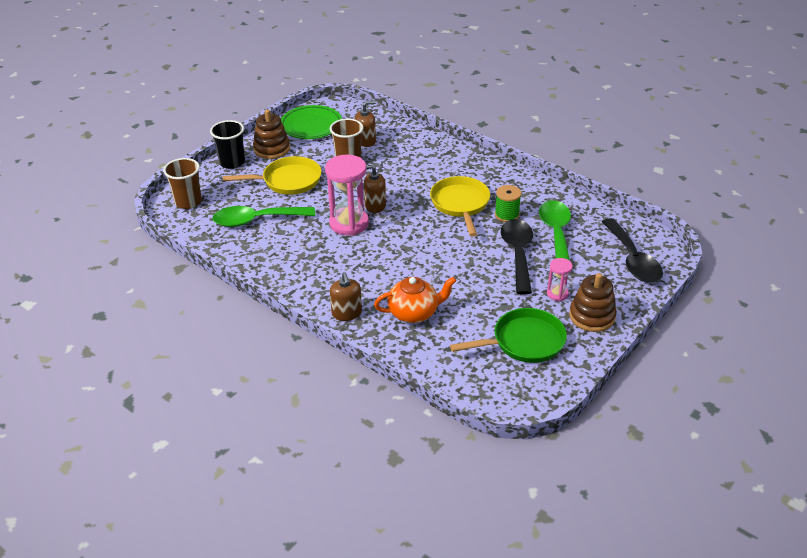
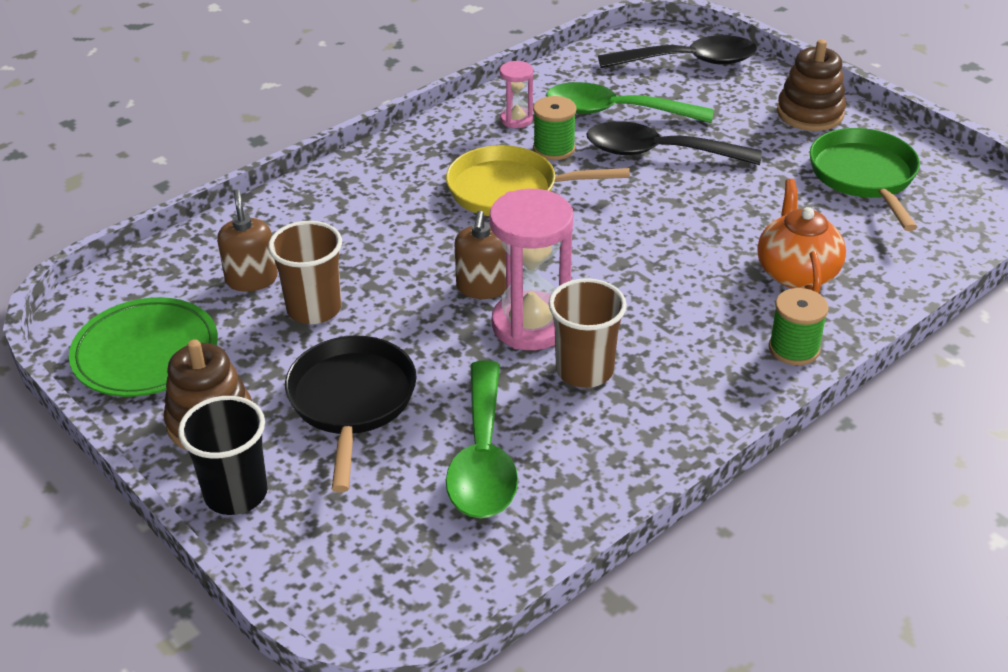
camera: 80 degrees left, 0 degrees up
brown cup [163,158,202,209] -> brown cup moved to [548,278,627,388]
yellow pan [223,156,321,195] -> black pan [285,336,417,492]
brown soap dispenser [330,272,362,321] -> green spool [769,288,829,365]
pink hourglass [547,258,573,301] -> pink hourglass moved to [500,61,533,128]

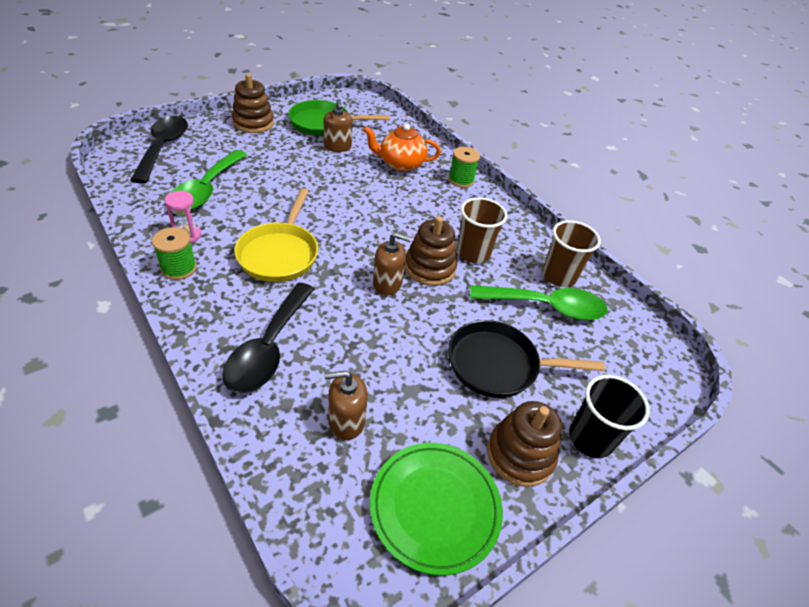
camera: 90 degrees left, 5 degrees up
brown cup [268,221,342,324] -> brown cup moved to [542,220,601,287]
pink hourglass [489,189,573,350] -> brown stacking toy [405,216,457,286]
green spool [533,96,577,160] -> green spool moved to [152,227,197,280]
black spoon [586,121,762,165] -> black spoon moved to [222,283,314,393]
none -> brown soap dispenser [323,99,353,152]

